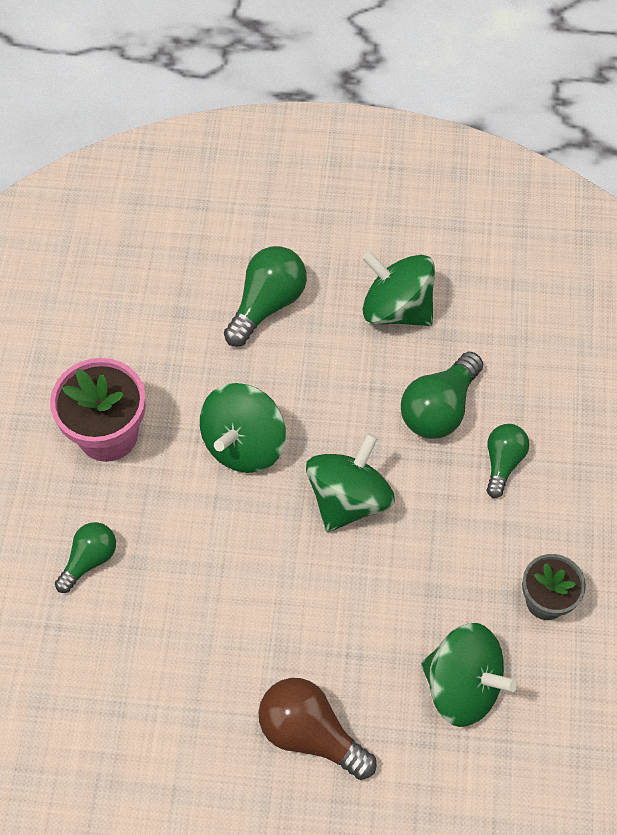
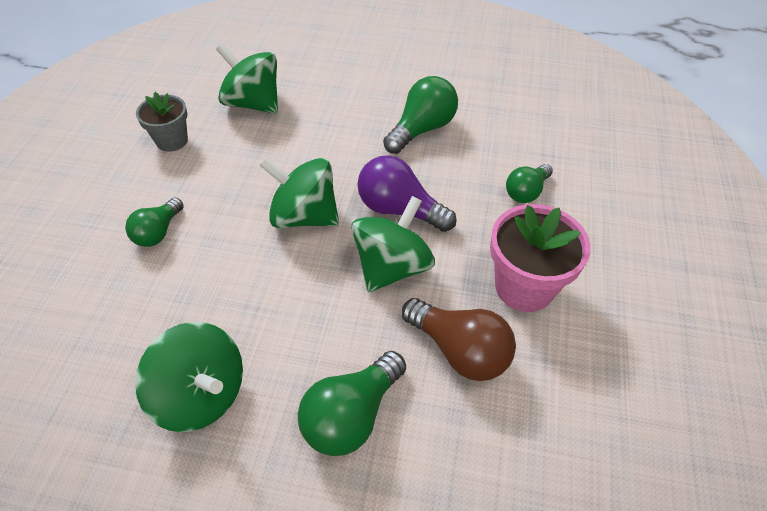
camera: 175 degrees left, 10 degrees down
brown light bulb [258,678,376,780] -> brown light bulb moved to [402,298,516,381]
green spinning top [306,433,395,532] -> green spinning top turned 75 degrees clockwise [259,157,339,228]
green light bulb [401,352,483,439] -> green light bulb moved to [383,76,458,154]
none -> purple light bulb [358,155,457,232]

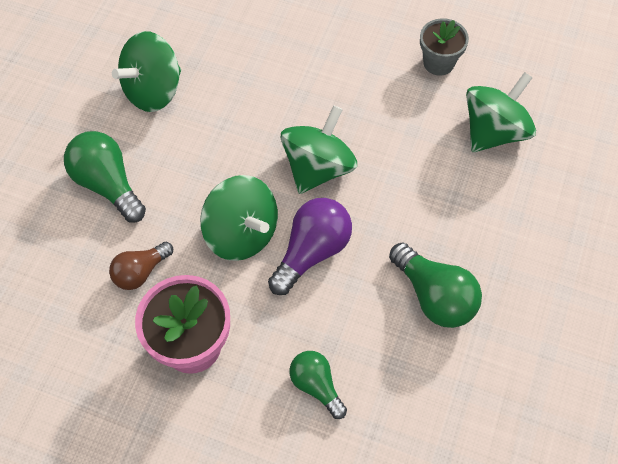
camera: 100 degrees right, 10 degrees up
green light bulb [125,198,184,247] -> none
brown light bulb [402,298,516,381] -> brown light bulb [109,242,173,290], size x0.64

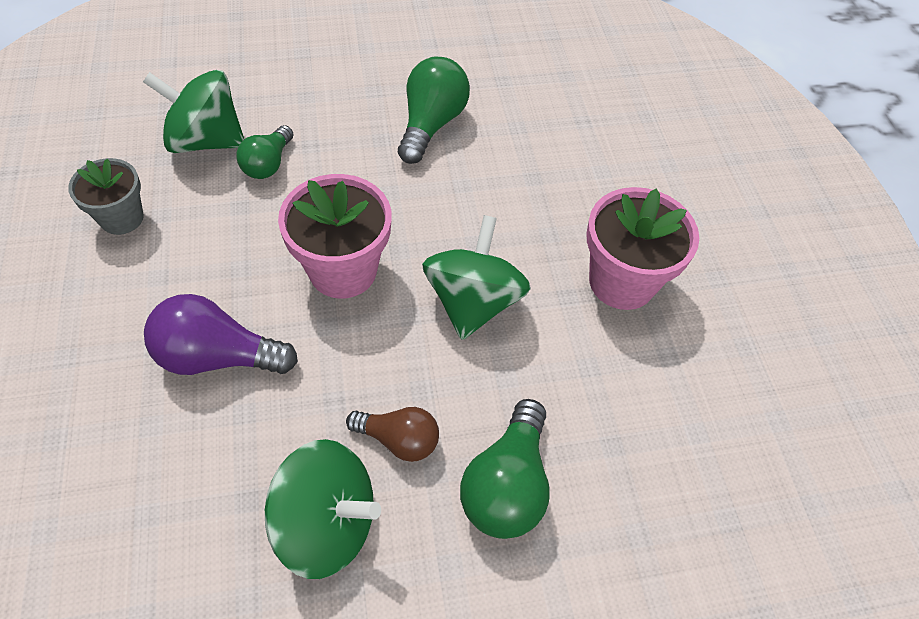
camera: 125 degrees left, 5 degrees down
brown light bulb [109,242,173,290] -> brown light bulb moved to [346,407,439,462]
purple light bulb [268,198,352,295] -> purple light bulb moved to [144,294,298,375]
green spinning top [281,105,357,194] -> pink flower pot [278,174,391,299]
green light bulb [289,351,347,419] -> green light bulb moved to [236,125,294,179]

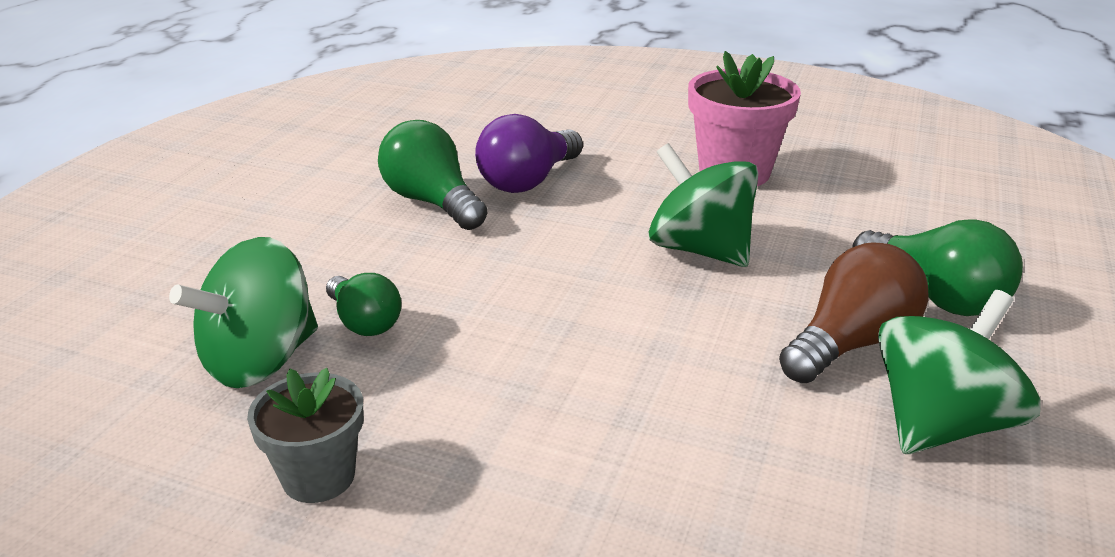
camera: 55 degrees left, 25 degrees down
purple light bulb [144,294,298,375] -> purple light bulb moved to [475,114,583,193]
pink flower pot [278,174,391,299] -> none
brown light bulb [346,407,439,462] -> brown light bulb [779,242,929,383], size x1.56

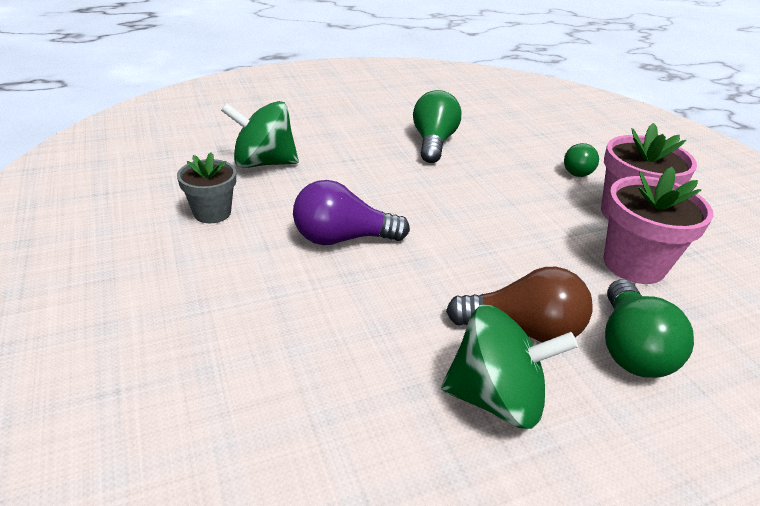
camera: 45 degrees right, 5 degrees up
green light bulb [326,273,402,336] -> green light bulb moved to [564,143,599,177]
purple light bulb [475,114,583,193] -> purple light bulb moved to [293,180,410,245]
green spinning top [648,143,758,267] -> none
none -> pink flower pot [603,166,714,284]

